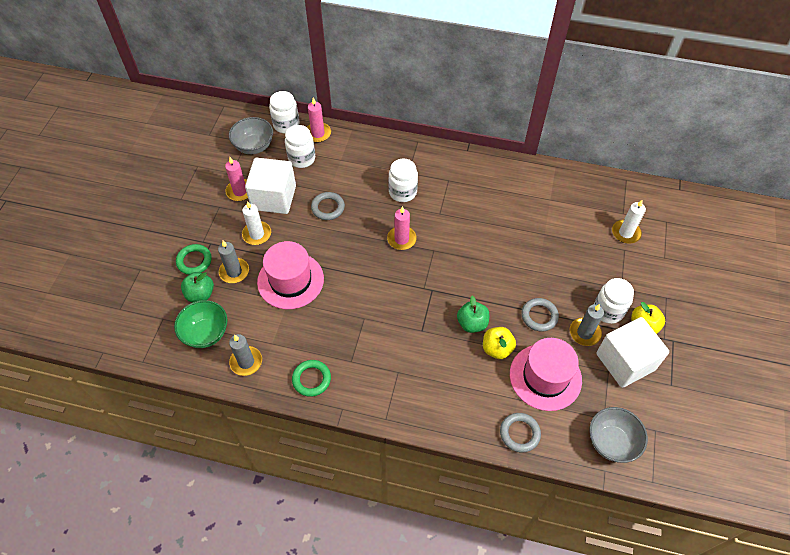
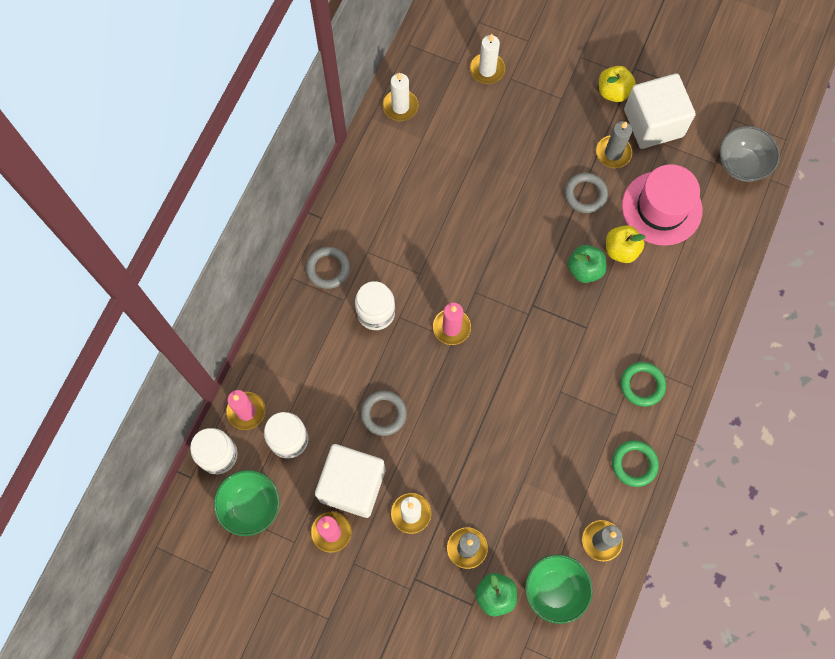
camera: 80 degrees left, 15 degrees up
green ring [176,244,212,275] -> green ring moved to [620,362,666,407]
grey bowl [229,117,273,154] -> green bowl [214,470,280,536]
pink hat [257,241,324,309] -> none
grey ring [500,413,541,452] -> grey ring moved to [306,247,350,289]
white jar [594,278,634,324] -> none
none -> white candle [383,72,418,121]

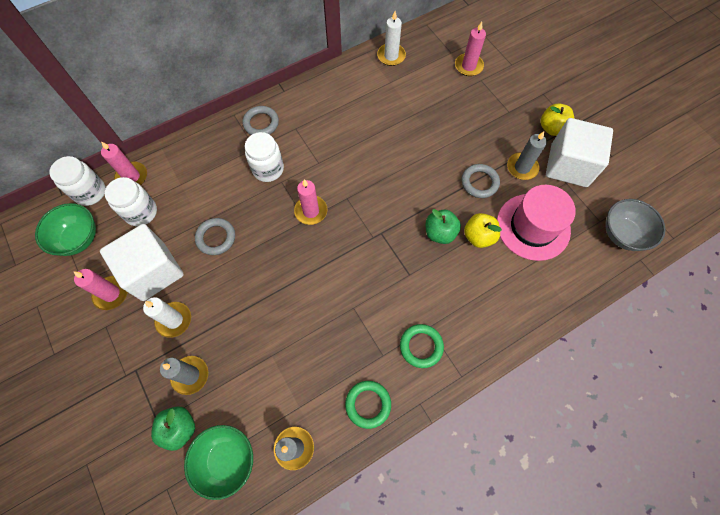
camera: 35 degrees right, 5 degrees down
white candle [470,34,505,84] -> pink candle [455,22,486,76]

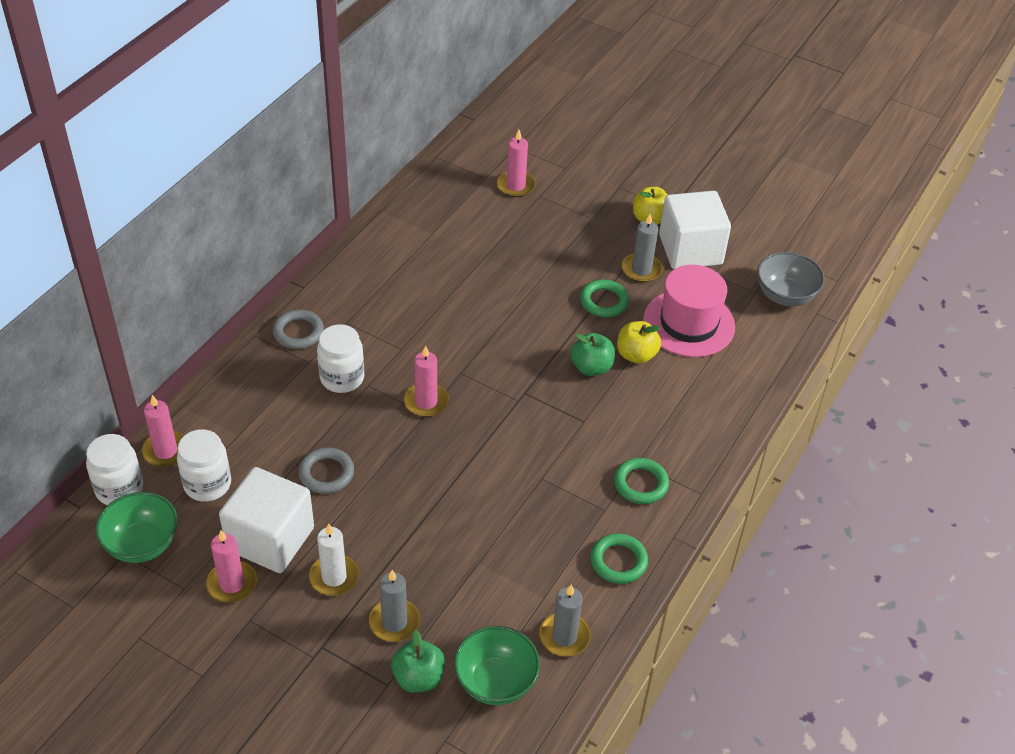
camera: 30 degrees left, 20 degrees down
white candle [377,11,406,66] -> none
grey ring [462,164,500,198] -> green ring [580,280,629,317]

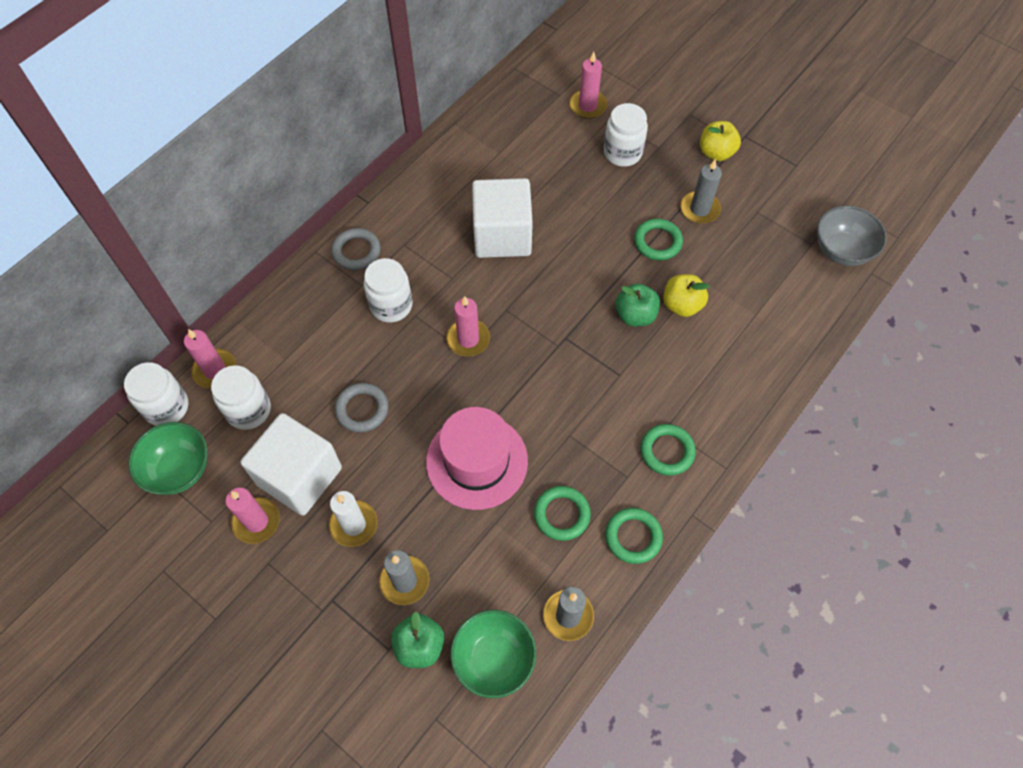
camera: 10 degrees right, 15 degrees up
pink hat [643,265,735,357] -> pink hat moved to [426,407,528,510]
white cube [659,191,731,269] -> white cube moved to [472,178,533,258]
none -> green ring [534,486,591,541]
none -> white jar [604,103,648,167]

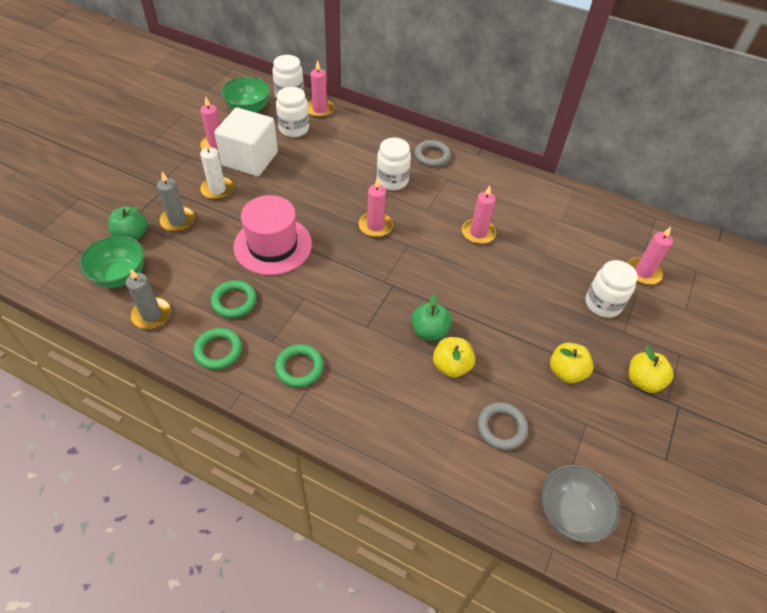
camera: 75 degrees right, 10 degrees down
grey ring [335,383,389,433] -> grey ring moved to [477,402,528,450]
white cube [472,178,533,258] -> pink candle [462,186,496,244]
green ring [634,219,683,261] -> none
grey candle [680,159,722,224] -> yellow apple [550,343,593,383]

